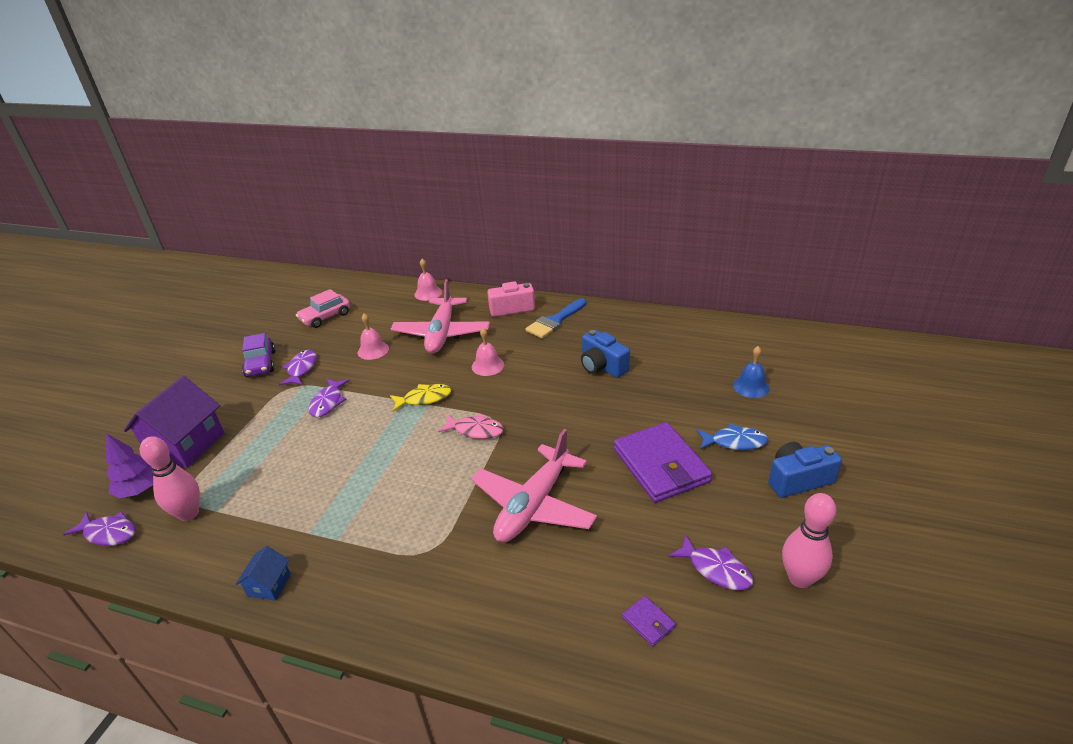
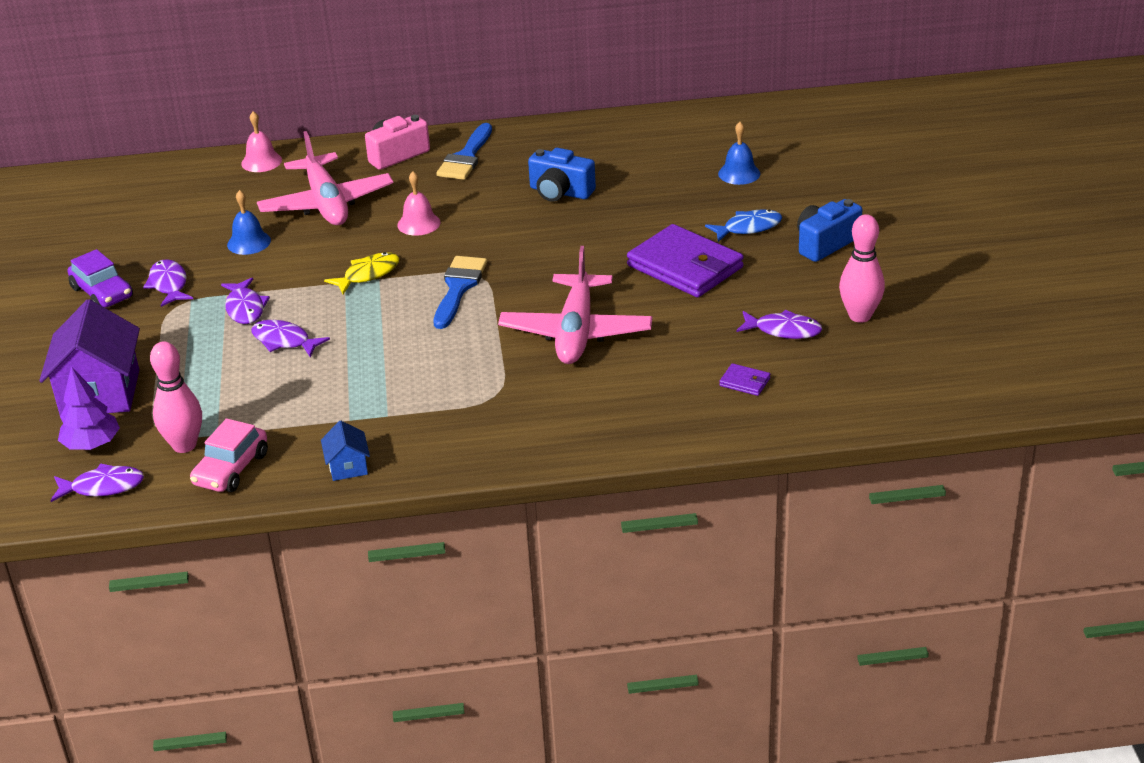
camera: 25 degrees left, 0 degrees up
pink car [296,289,350,328] -> pink car moved to [190,418,268,492]
pink bell [358,314,389,360] -> blue bell [227,190,271,255]
pink fish [438,413,504,439] -> blue brush [434,256,487,329]
none -> purple fish [251,320,330,357]

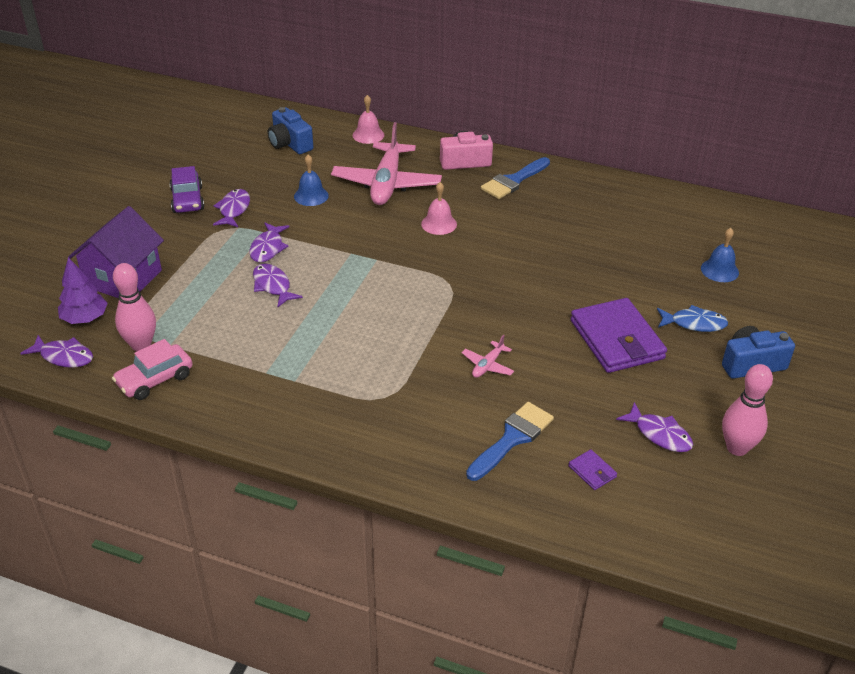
camera: 25 degrees right, 5 degrees up
blue house [321,421,370,481] -> none
yellow fish [324,252,399,294] -> none
blue brush [434,256,487,329] -> blue brush moved to [466,402,554,481]
pink plane [498,246,652,364] -> pink plane [462,335,514,378], size x0.43
blue camera [528,148,596,202] -> blue camera moved to [268,107,313,154]

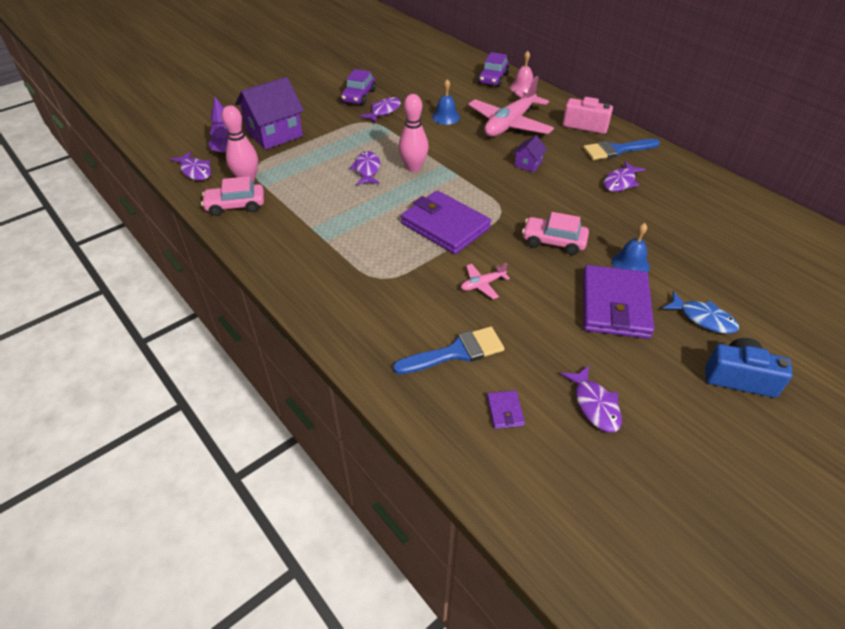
camera: 30 degrees right, 5 degrees up
purple fish [249,223,289,262] -> purple fish moved to [604,161,645,192]
blue camera [268,107,313,154] -> none
pink bell [421,182,457,235] -> purple house [513,135,547,172]
blue bell [701,228,739,282] -> blue bell moved to [612,223,650,273]
pink bowling pin [722,364,773,456] -> pink bowling pin moved to [398,94,429,172]
none -> purple wallet [401,191,491,254]
none -> purple car [478,52,509,87]
none -> pink car [522,212,589,255]

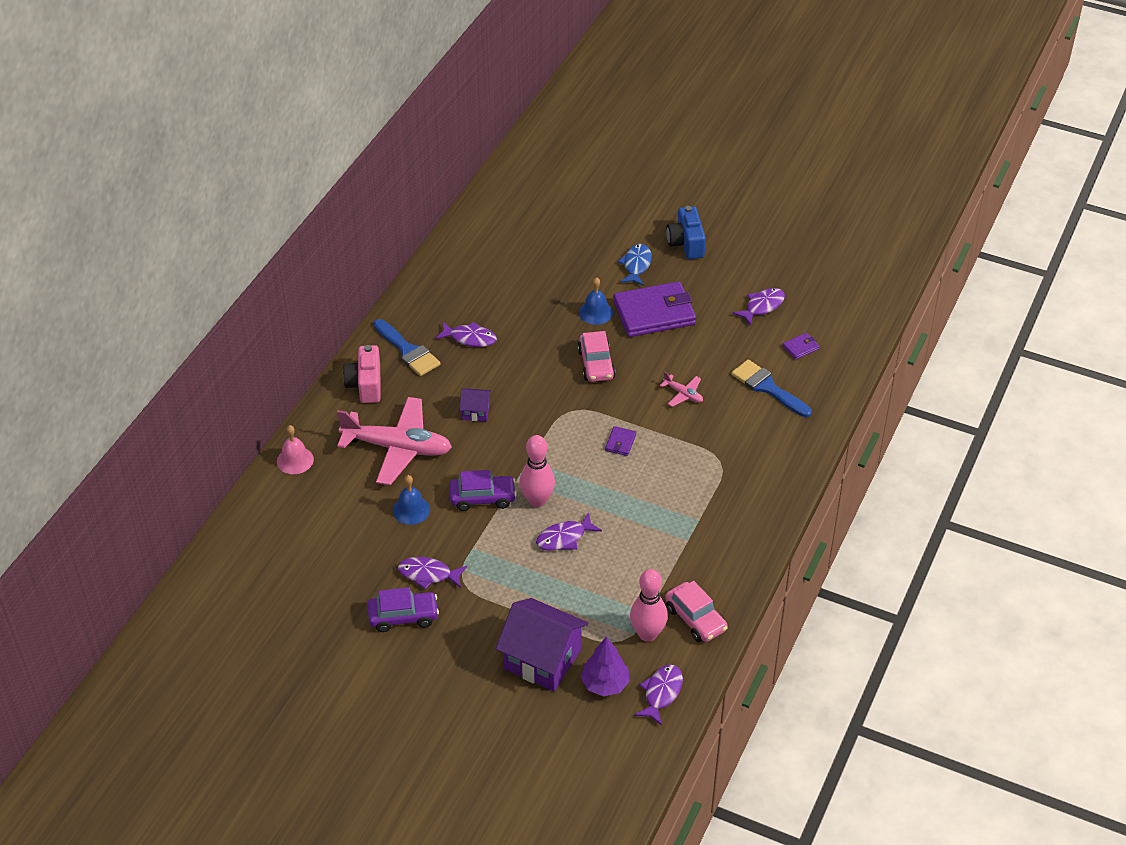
camera: 115 degrees left, 0 degrees up
purple wallet [401,191,491,254] -> purple wallet [605,426,636,456], size x0.41
purple car [478,52,509,87] -> purple car moved to [449,470,517,511]

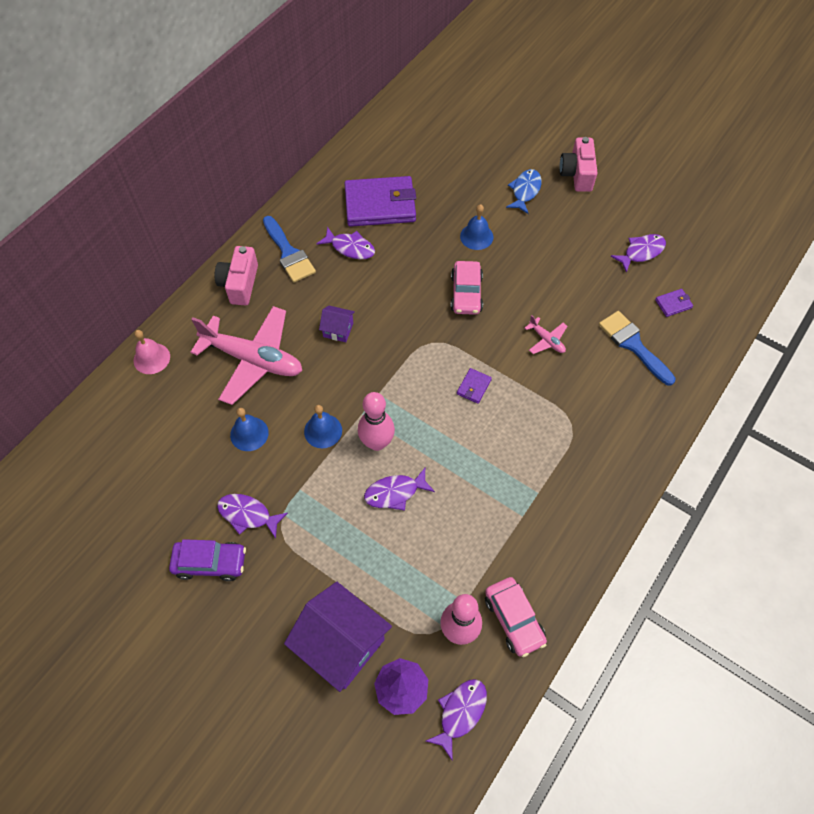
camera: 10 degrees right, 15 degrees up
purple car [449,470,517,511] -> blue bell [304,405,342,448]
purple wallet [613,281,696,337] -> purple wallet moved to [344,176,416,227]
blue camera [666,206,706,259] -> pink camera [559,137,597,192]

